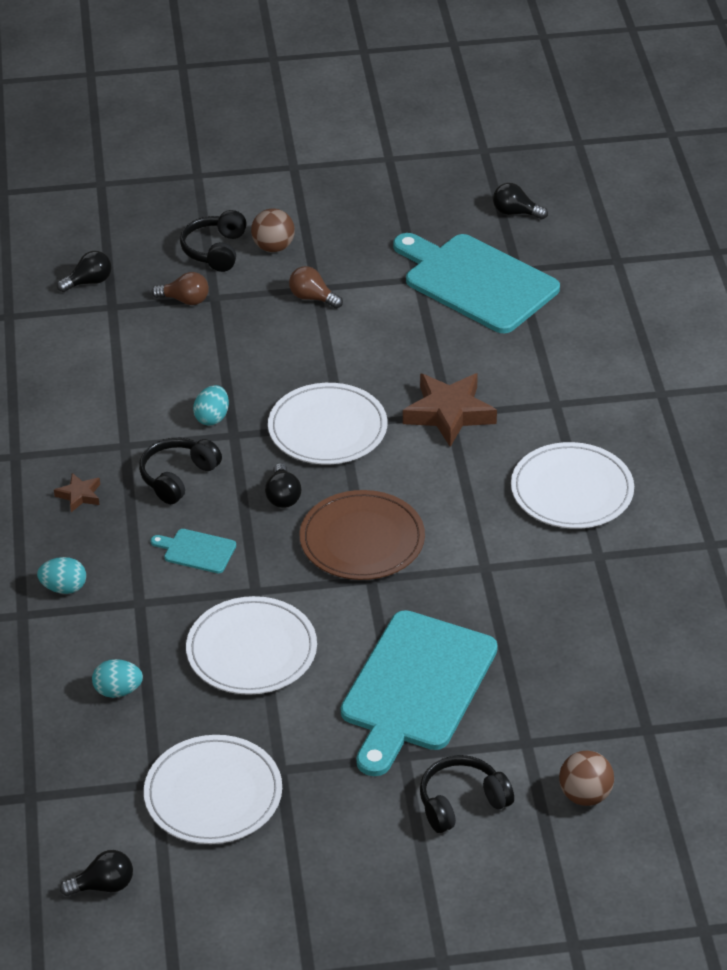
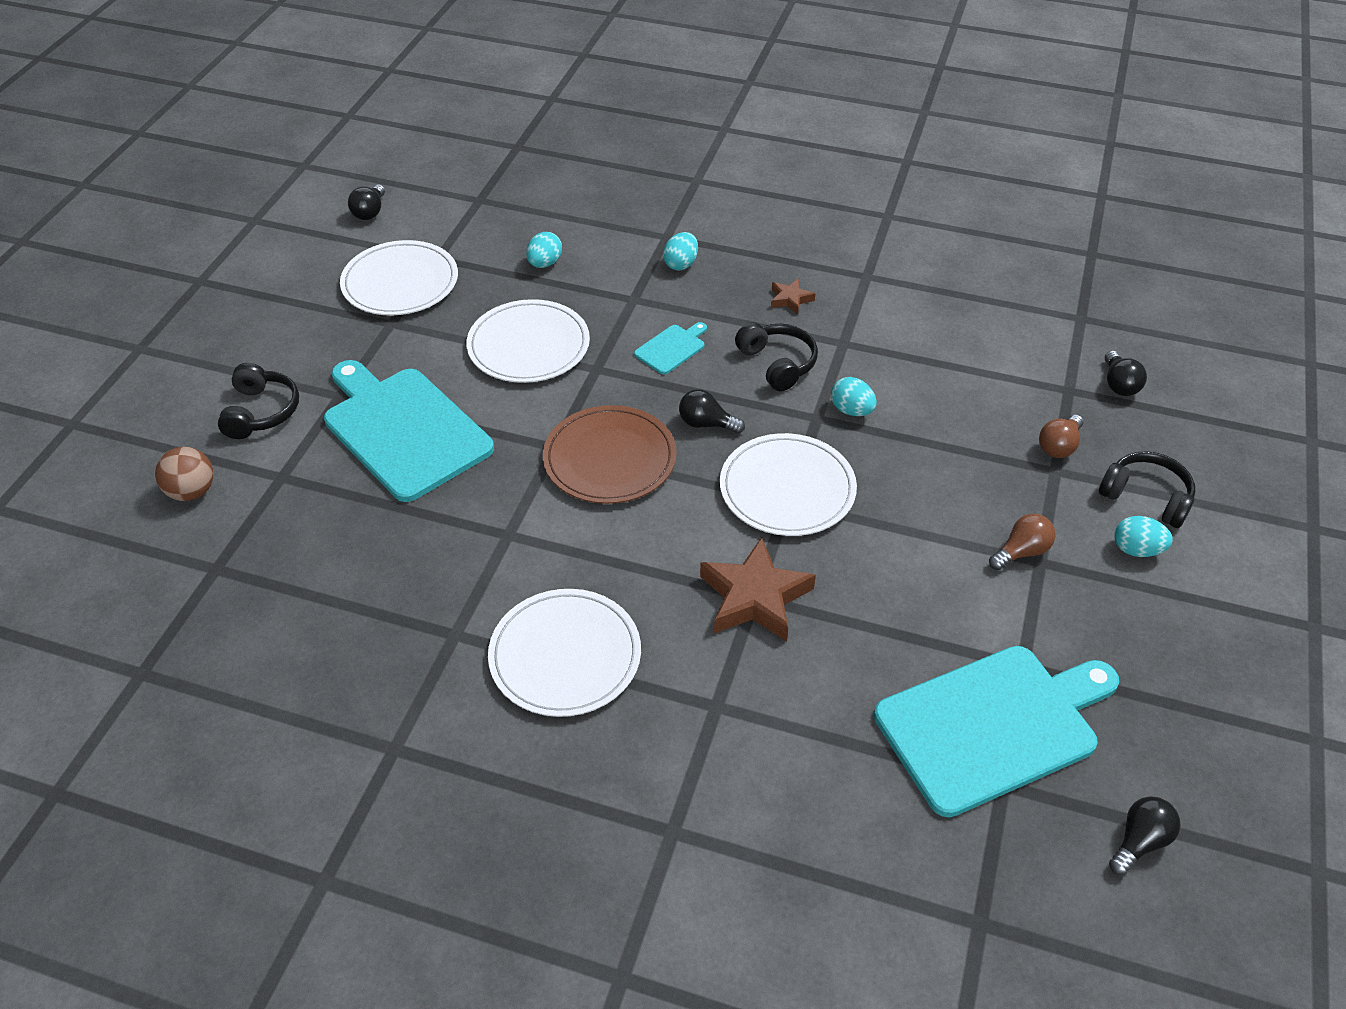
camera: 115 degrees right, 5 degrees up
brown ball [251,208,295,252] -> turquoise egg [1115,516,1173,557]

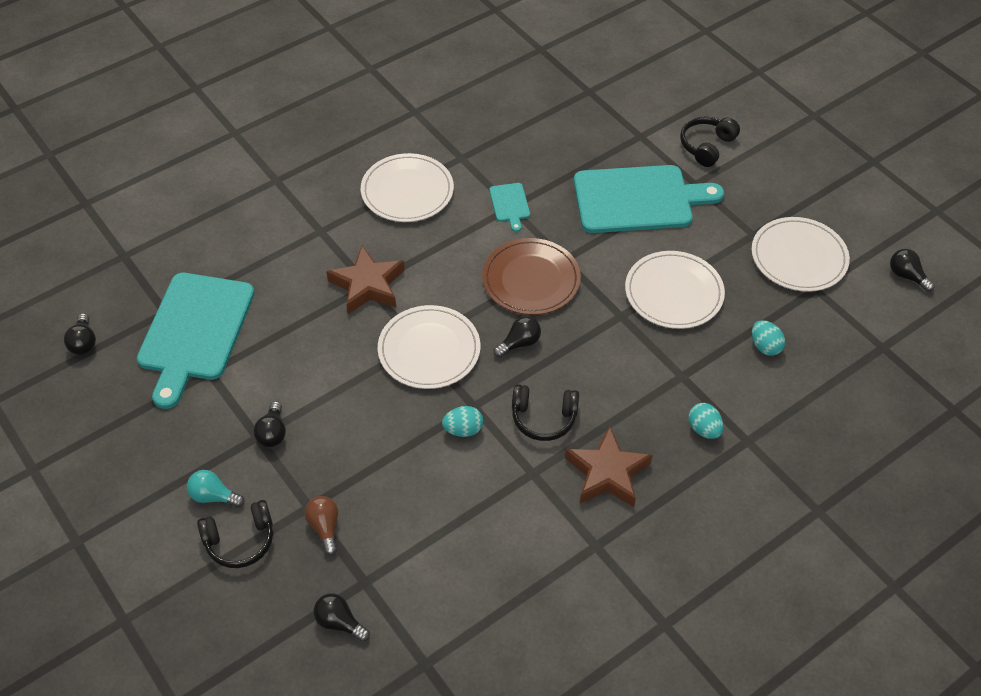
camera: 125 degrees right, 5 degrees up
brown ball [155,447,213,501] -> none
black headphones [218,363,299,439] -> black headphones turned 90 degrees clockwise [680,117,740,167]
turquoise cutting board [634,322,707,374] -> turquoise cutting board moved to [489,183,530,232]
brown star [771,278,815,315] -> brown star [565,426,653,507], size x2.03
brown light bulb [989,514,1056,570] -> black light bulb [253,401,286,447]
turquoise egg [1115,516,1173,557] -> turquoise light bulb [187,470,244,508]

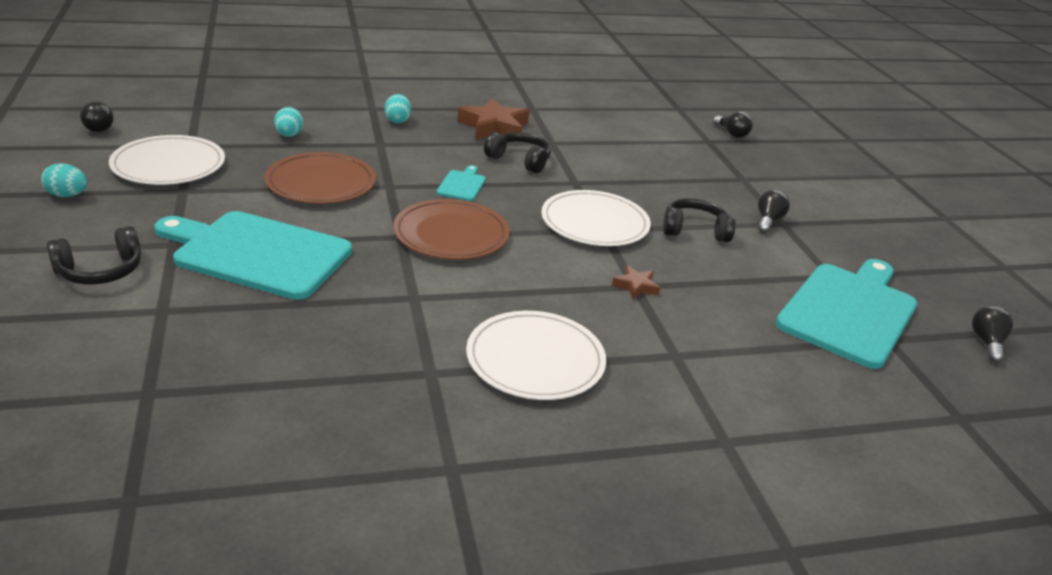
camera: 160 degrees left, 20 degrees down
turquoise light bulb [187,470,244,508] -> none
black headphones [197,500,273,568] -> black headphones moved to [663,198,736,242]
brown light bulb [305,496,338,555] -> none
brown star [326,245,405,314] -> brown star [612,265,660,299], size x0.49
turquoise egg [442,406,483,437] -> turquoise egg moved to [41,163,87,197]
turquoise cutting board [489,183,530,232] -> turquoise cutting board moved to [437,165,486,201]
black light bulb [494,316,541,357] -> none
white plate [625,251,725,329] -> brown plate [264,152,376,204]

